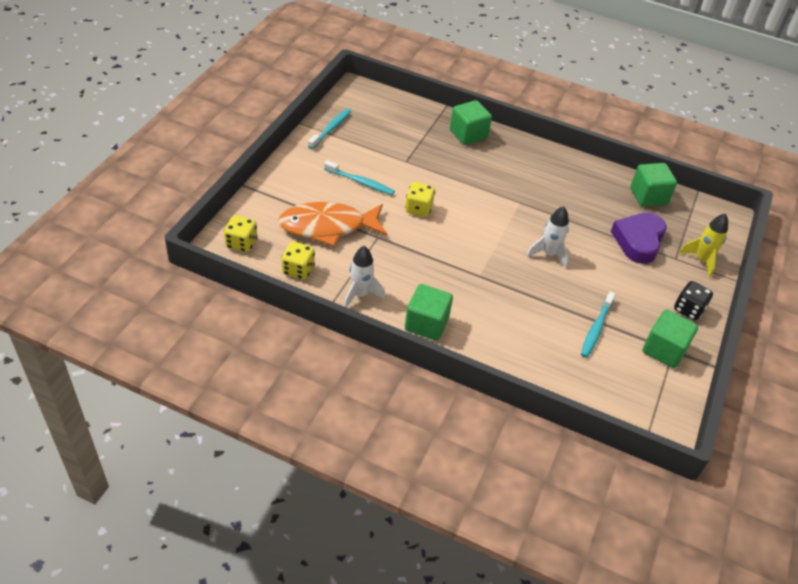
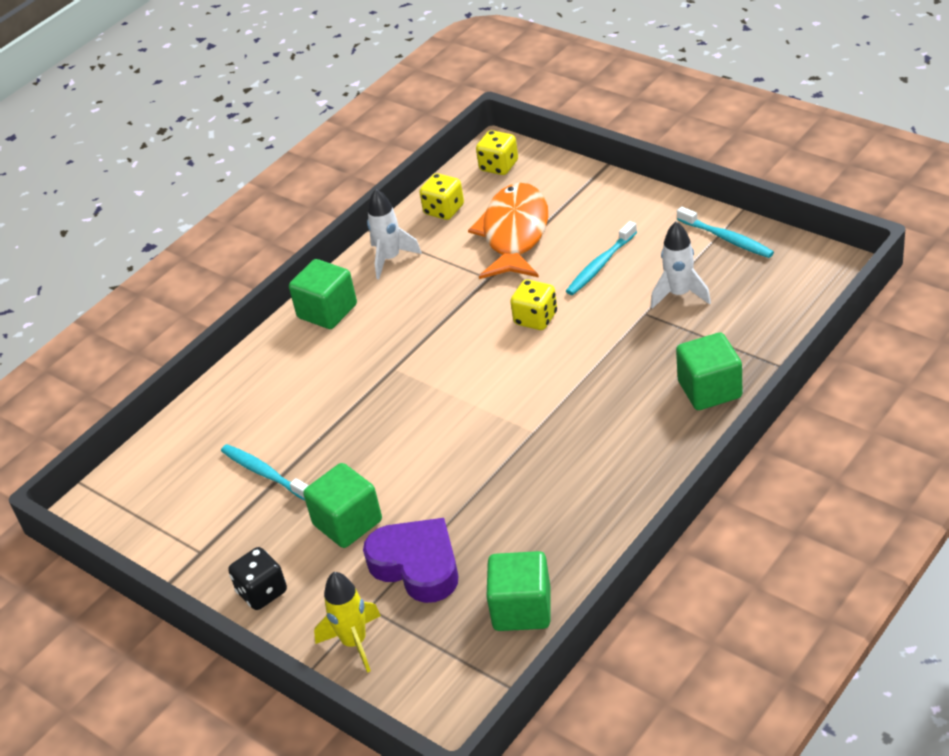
camera: 115 degrees right, 5 degrees down
white rocket [526,206,569,268] -> white rocket moved to [651,221,711,309]
green cube [643,310,698,368] -> green cube moved to [303,463,382,548]

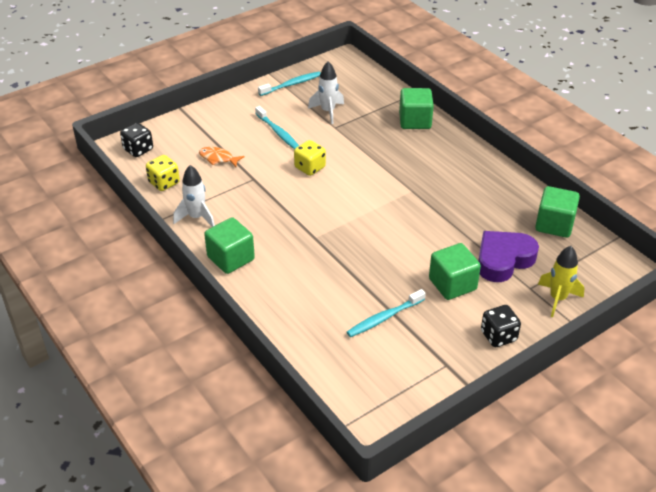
camera: 80 degrees left, 0 degrees up
orange fish [468,183,548,279] -> orange fish [199,147,244,167], size x0.45
yellow dice [476,130,518,175] -> black dice [120,123,153,157]

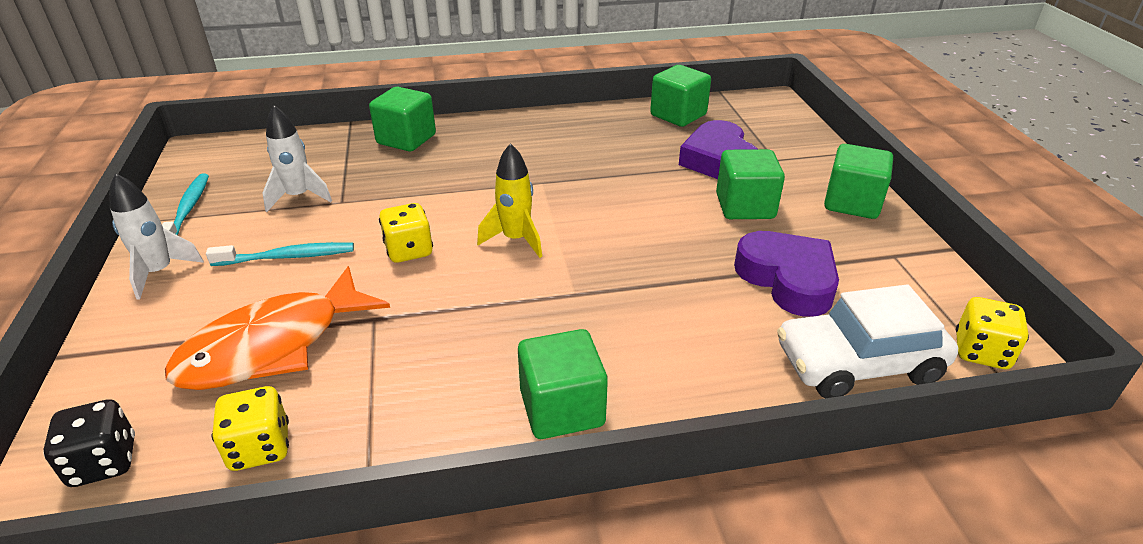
camera: 65 degrees left, 5 degrees down
white rocket [173,165,215,227] -> white rocket moved to [109,173,204,299]
orange fish [199,147,244,167] -> orange fish [165,266,390,390], size x2.22
turquoise toothbrush [347,289,426,337] -> purple heart [734,231,839,317]
black dice [481,305,521,347] -> green cube [824,144,893,219]
yellow rocket [538,246,585,317] -> yellow rocket moved to [477,143,542,258]
none -> white car [777,284,958,398]
none -> yellow dice [956,297,1029,369]

